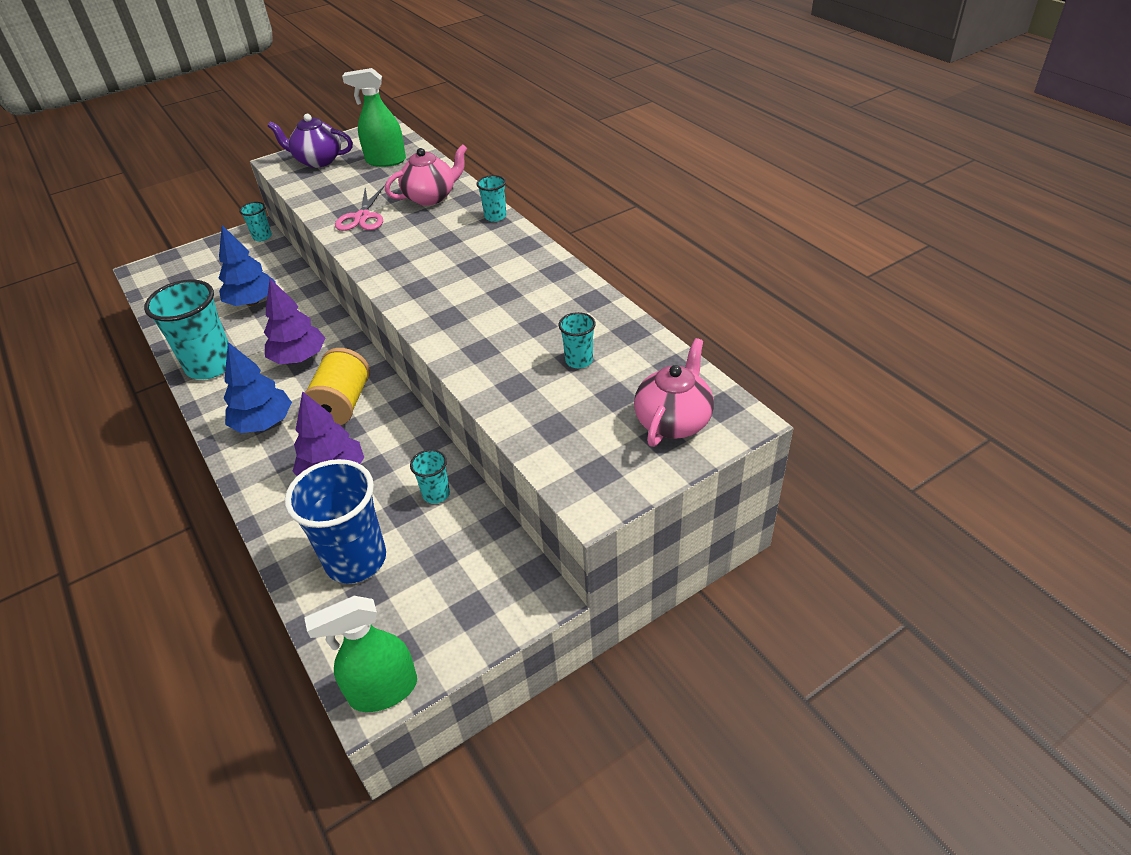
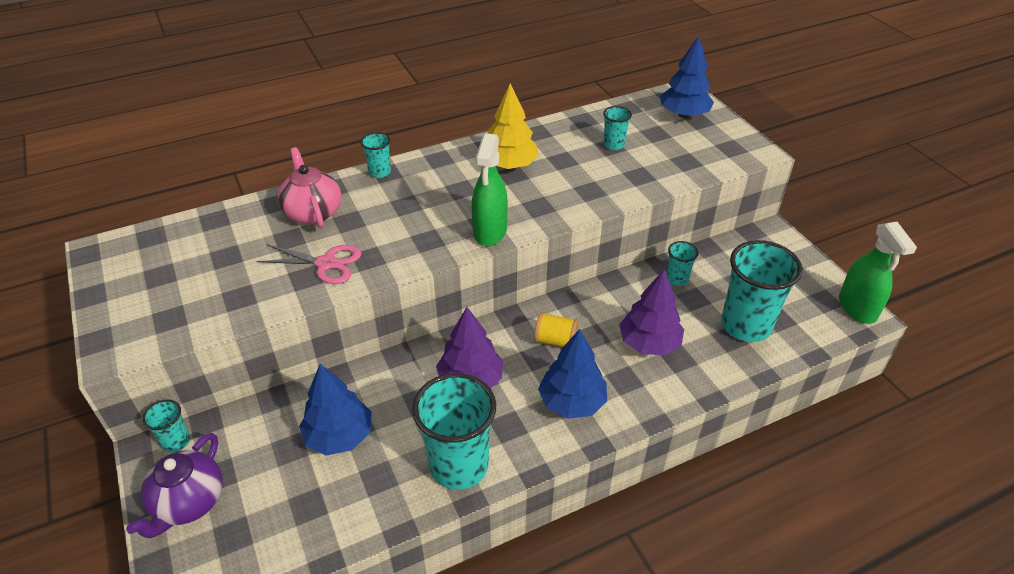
camera: 85 degrees left, 0 degrees up
purple teapot [268,114,353,168] -> purple teapot moved to [126,433,223,538]
blue cup [285,459,386,583] -> turquoise cup [721,240,803,342]
yellow spool [304,348,370,425] -> yellow spool [534,312,579,347], size x0.62
green spray bottle [342,68,406,167] -> green spray bottle moved to [472,133,508,246]
pink teapot [634,338,714,447] -> blue tree [660,36,714,118]
none -> yellow tree [488,83,539,169]

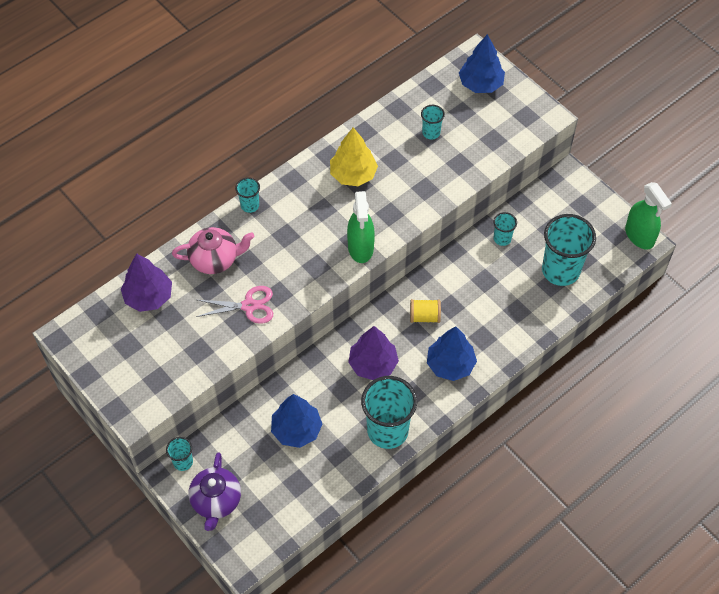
camera: 15 degrees left, 15 degrees up
pink teapot [278,147,341,228] -> pink teapot turned 120 degrees clockwise [172,227,254,274]
purple tree [619,270,684,356] -> purple tree moved to [121,253,172,312]

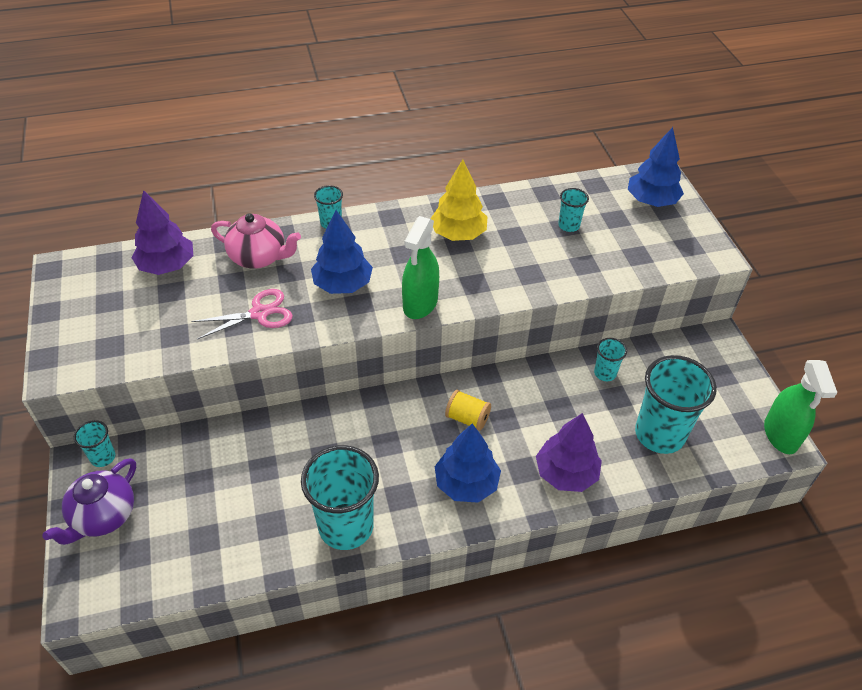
camera: 25 degrees right, 10 degrees down
pink scissors [196,286,273,324] -> pink scissors turned 45 degrees counterclockwise [191,289,293,339]
blue tree [271,394,322,448] -> blue tree moved to [311,210,373,294]
purple tree [348,326,399,380] -> purple tree moved to [536,413,602,492]

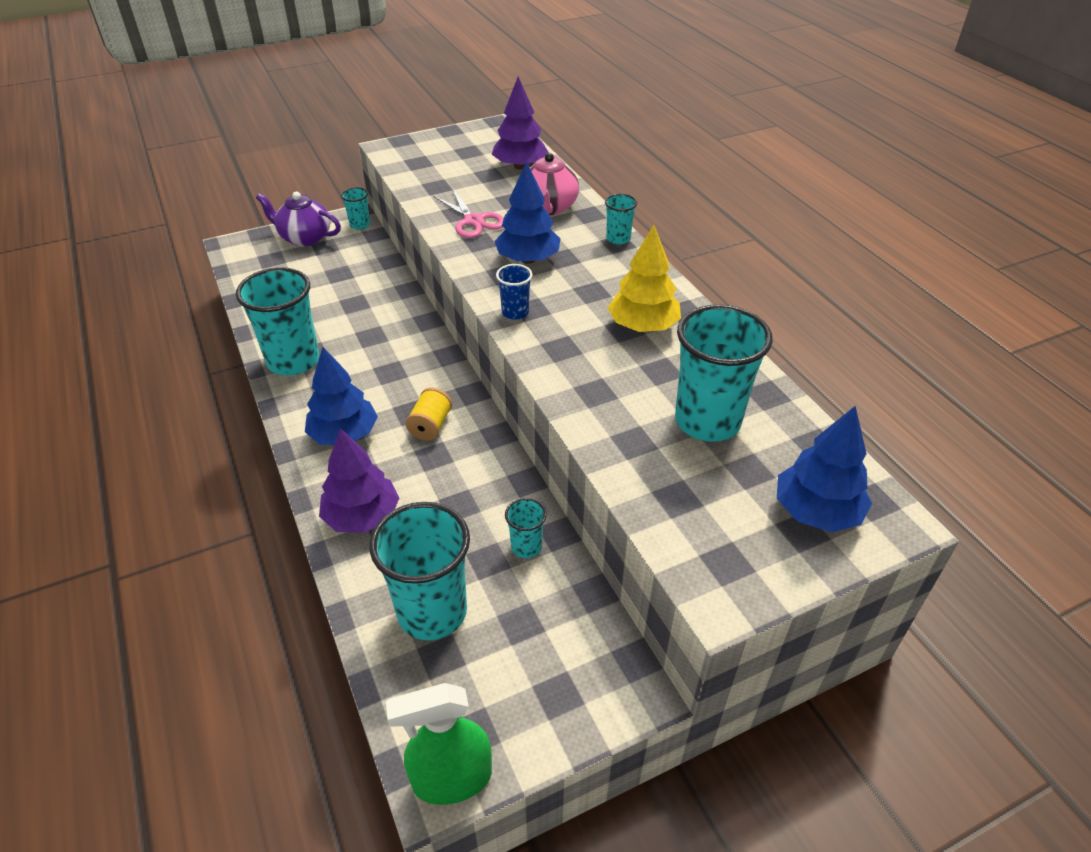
camera: 80 degrees right, 5 degrees down
green spray bottle [402,216,439,319] -> blue cup [496,264,532,320]
turquoise cup [558,188,589,232] -> turquoise cup [675,304,773,442], size x2.11

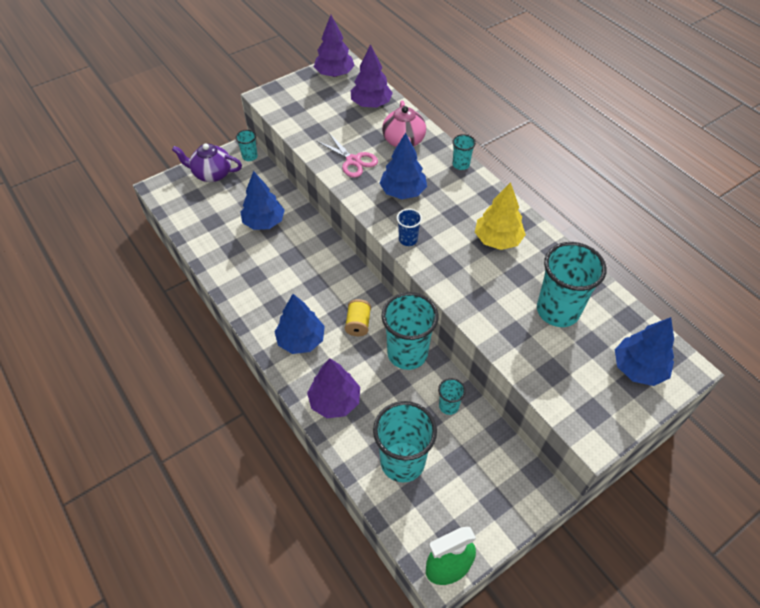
camera: 10 degrees left, 10 degrees up
turquoise cup [236,267,319,375] -> turquoise cup moved to [381,292,439,370]
none -> blue tree [241,171,285,230]
none -> purple tree [314,15,355,77]

